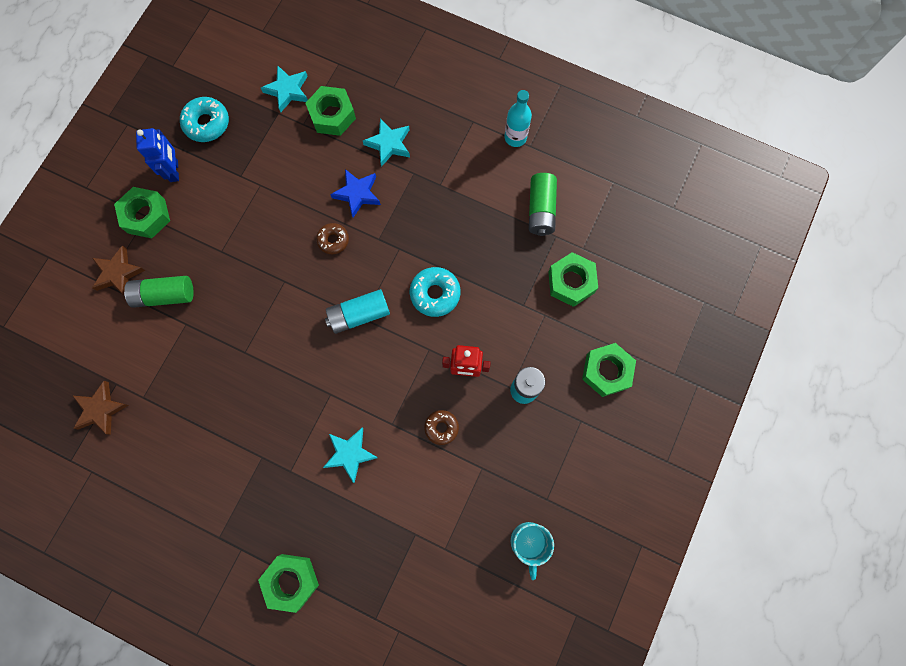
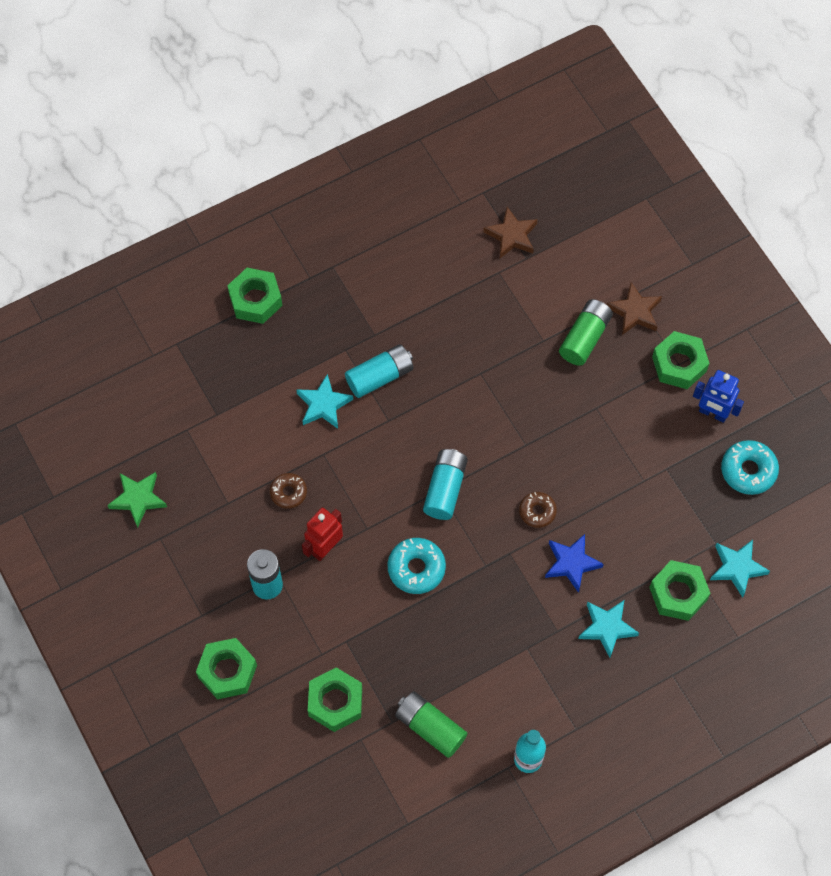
camera: 125 degrees right, 10 degrees down
turquoise mug [511,522,554,580] -> green star [107,472,167,528]
none -> turquoise battery [345,344,413,398]

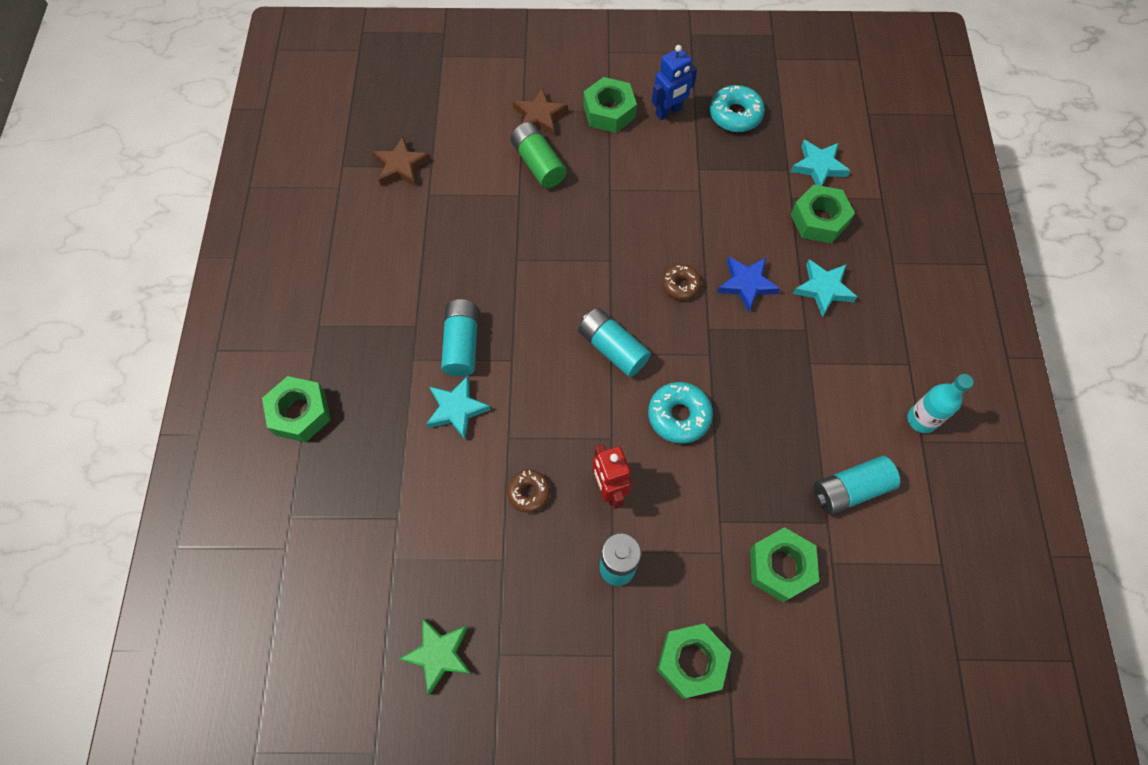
camera: 60 degrees left, 0 degrees up
green battery [395,691,467,758] -> turquoise battery [814,456,900,515]

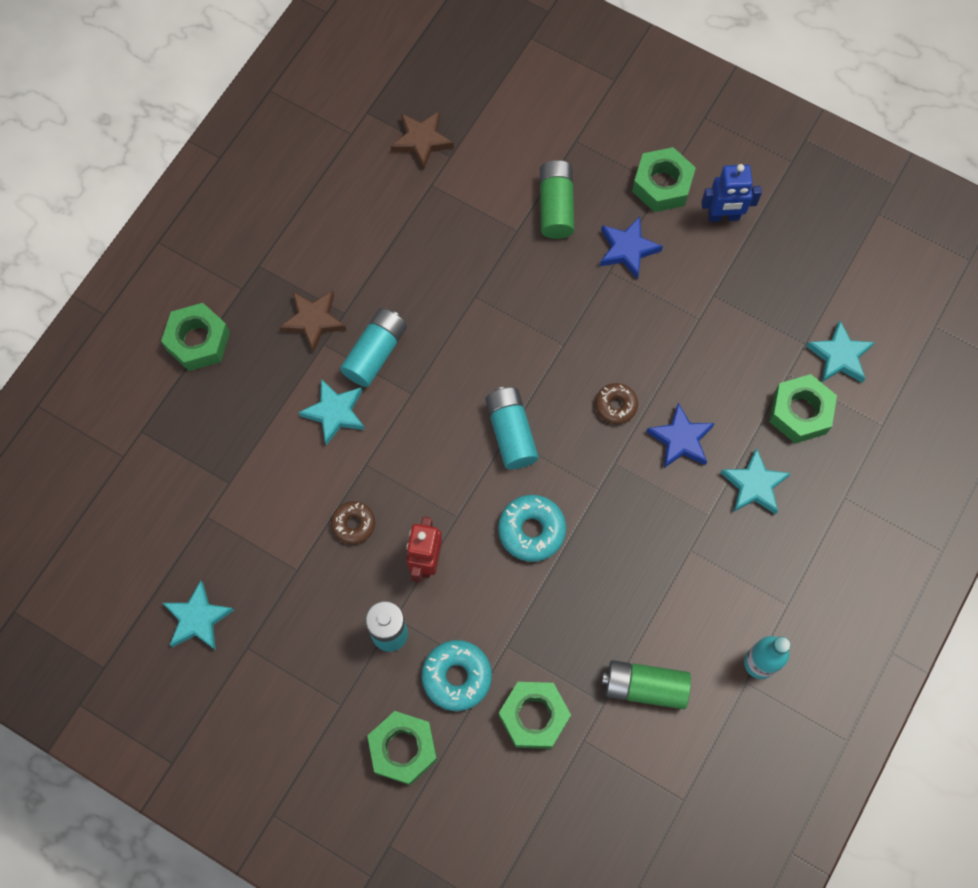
camera: 30 degrees right, 5 degrees up
green star [399,618,472,695] -> turquoise star [163,581,234,650]
brown star [513,88,568,137] -> brown star moved to [279,291,346,353]
turquoise donut [710,85,765,132] -> turquoise donut moved to [422,640,492,711]
turquoise battery [814,456,900,515] -> green battery [602,660,691,709]
none -> blue star [600,217,663,279]

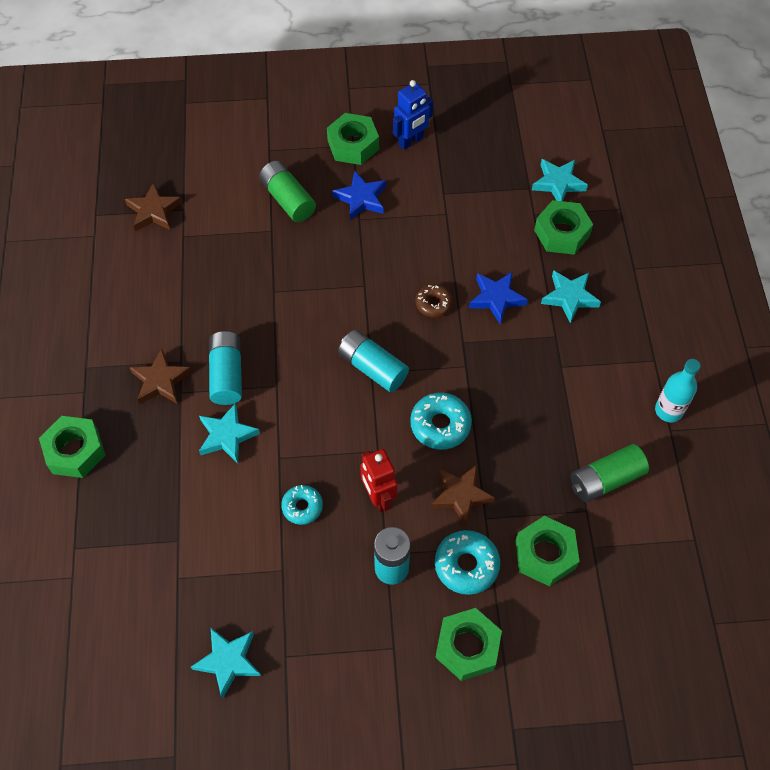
camera: 35 degrees left, 10 degrees down
brown donut [331,501,375,545] -> turquoise donut [281,485,323,525]
none -> brown star [430,465,495,527]

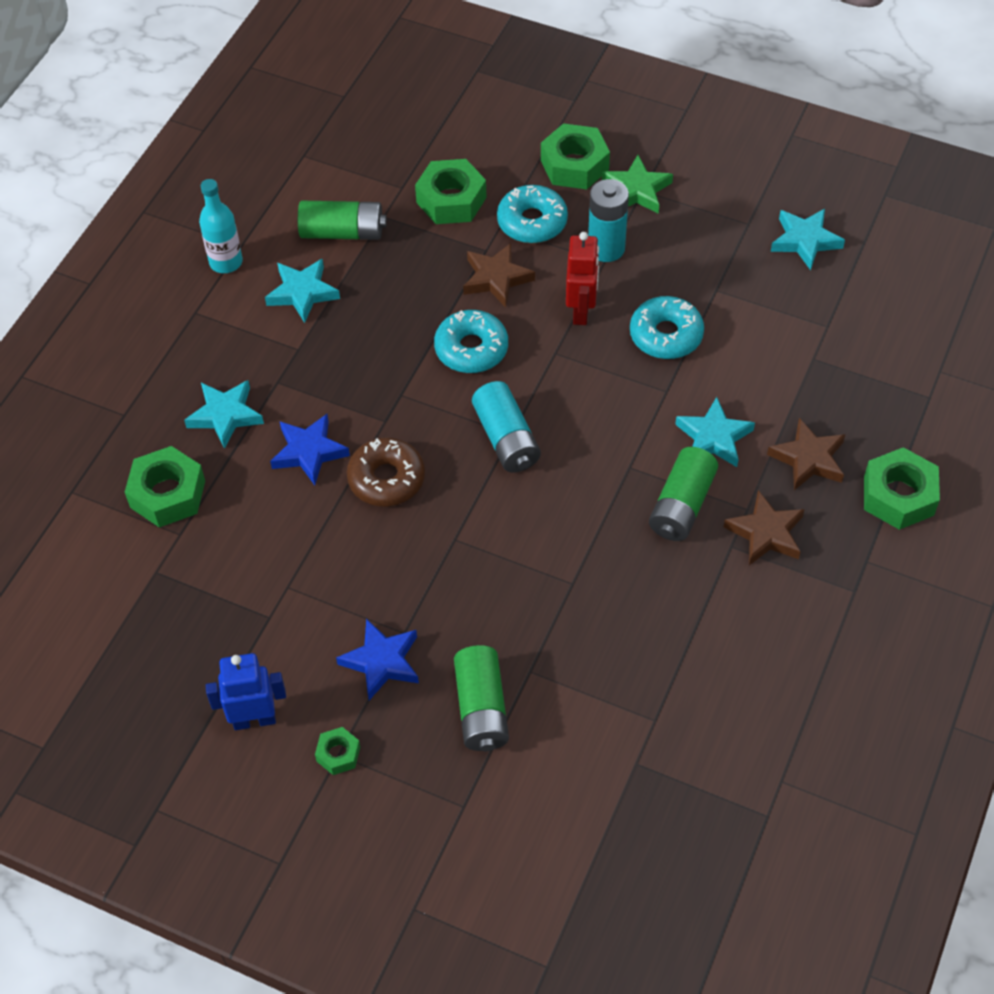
camera: 150 degrees left, 5 degrees down
brown star [125,182,182,231] -> brown star moved to [767,418,845,490]
turquoise battery [209,331,242,405] -> green battery [649,447,718,541]
turquoise donut [281,485,323,525] -> turquoise donut [630,296,704,359], size x1.54
green nut [327,113,379,165] -> green nut [315,727,360,775], size x0.53
brown donut [416,284,453,317] -> brown donut [347,437,425,506], size x1.54
turquoise star [532,159,588,201] -> turquoise star moved to [265,259,340,323]
none -> green star [602,155,673,214]

